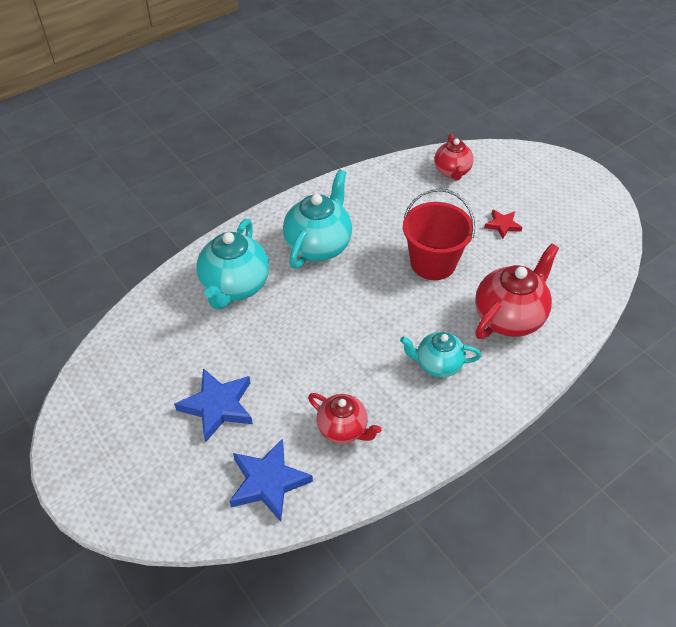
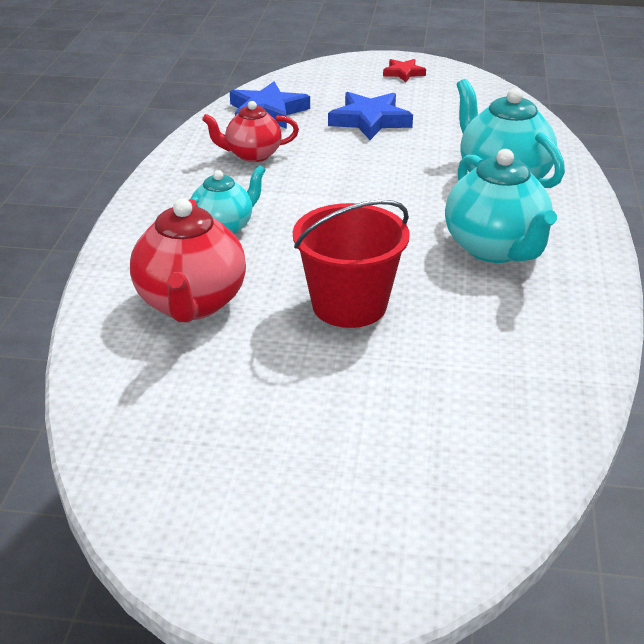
camera: 135 degrees right, 15 degrees down
red teapot [434,134,474,180] -> none
red star [484,209,523,239] -> red star moved to [383,59,426,82]

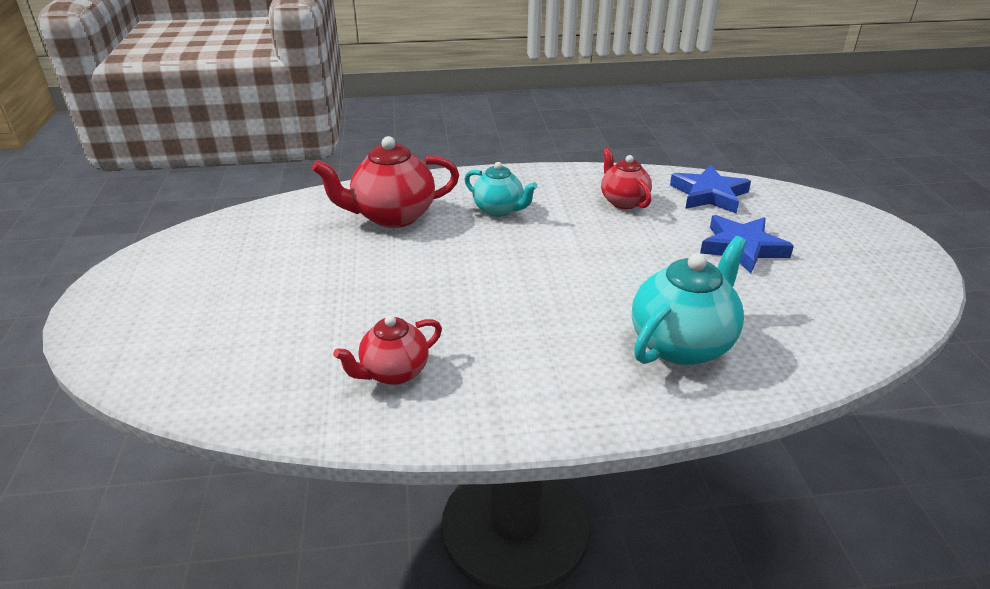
camera: 75 degrees right, 0 degrees up
red bucket [293,200,410,328] -> none
red star [383,59,426,82] -> none
turquoise teapot [445,149,557,263] -> none
none -> red teapot [333,315,442,385]

